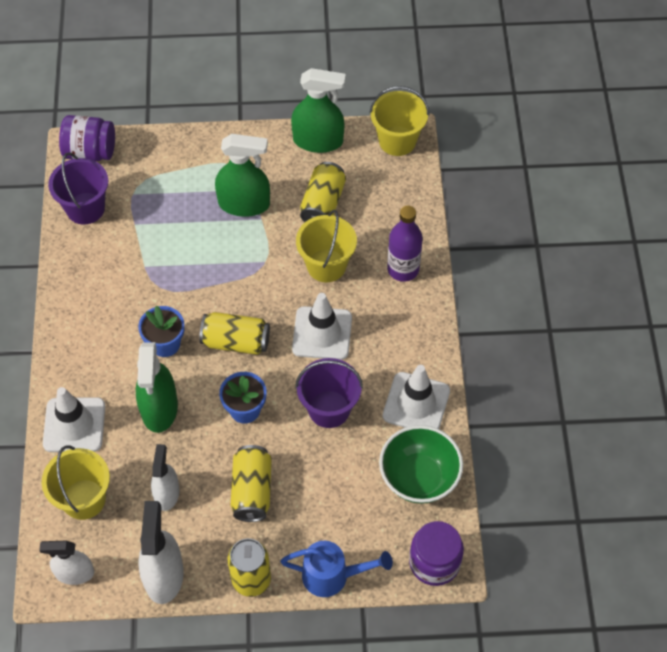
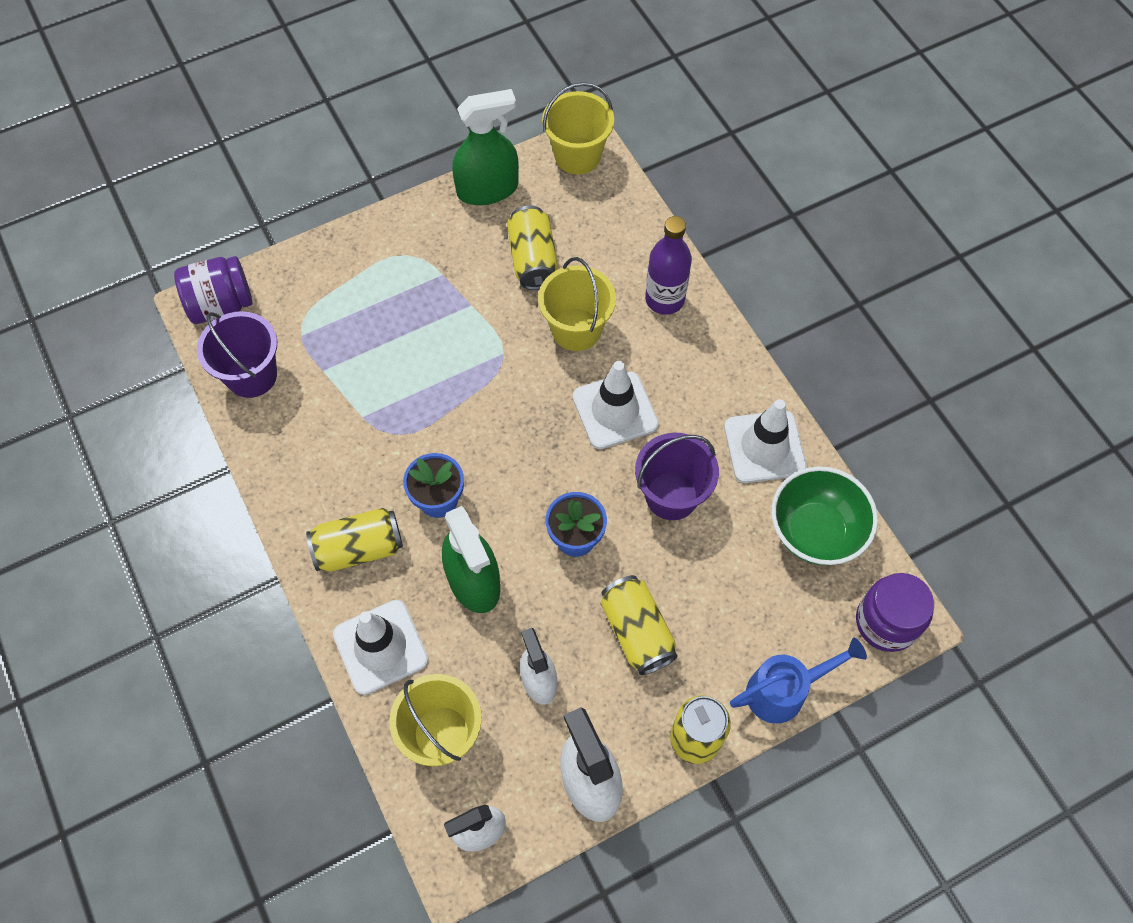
camera: 25 degrees left, 5 degrees up
yellow can [200,312,270,355] -> yellow can moved to [306,508,403,572]
green spray bottle [215,134,270,217] -> none

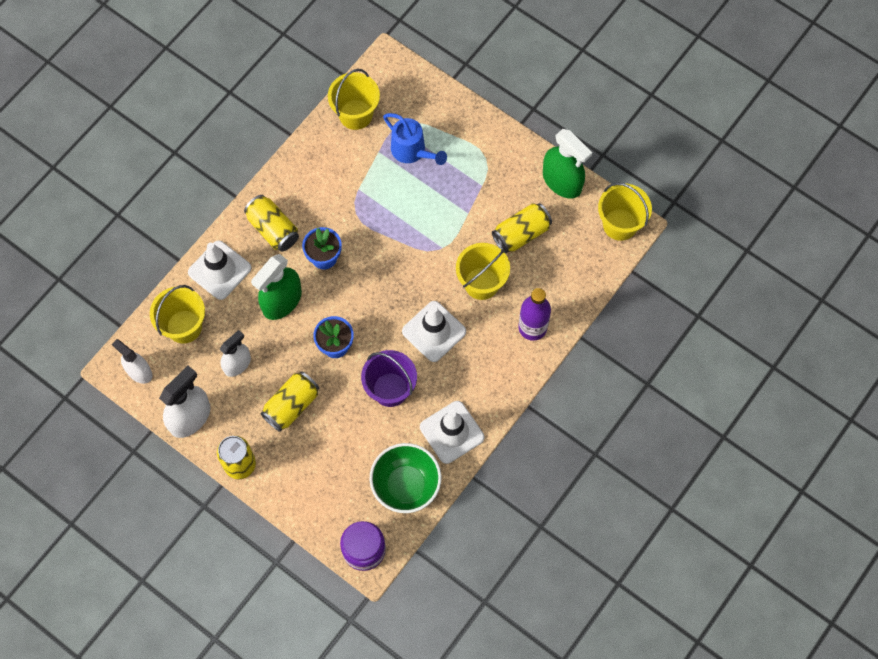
camera: 65 degrees right, 5 degrees up
purple jar [174,256,253,324] -> none
purple bucket [197,311,277,398] -> yellow bucket [328,69,380,130]
blue watering can [730,638,867,724] -> blue watering can moved to [383,113,447,165]

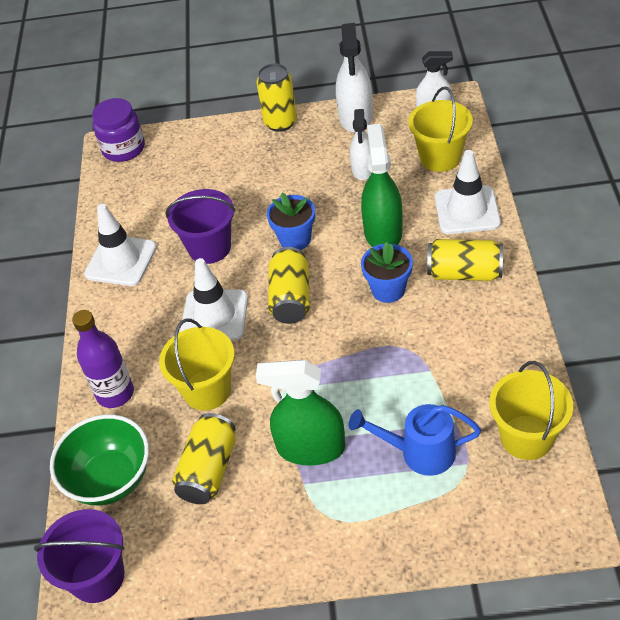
camera: 145 degrees right, 20 degrees down
yellow can [260,371,319,432] -> yellow can moved to [268,247,310,324]
green bowl [369,443,441,513] -> green bowl moved to [50,414,149,505]
green spray bottle [543,129,592,198] -> green spray bottle moved to [256,360,345,466]
yellow bucket [598,183,652,241] -> purple bucket [34,509,125,603]

